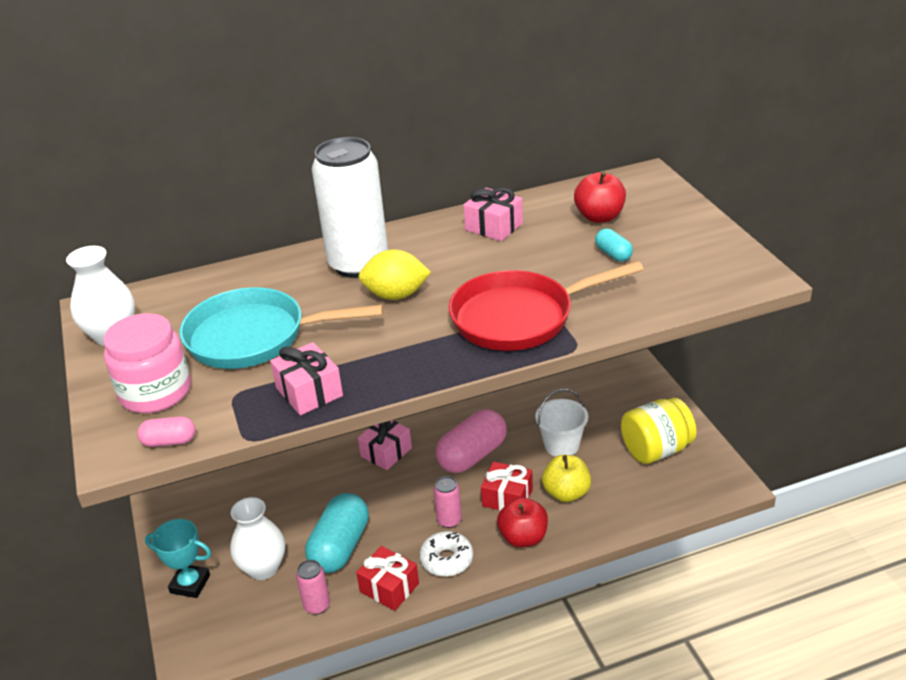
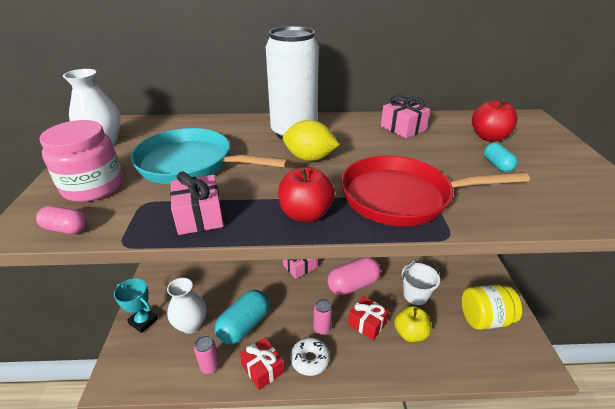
camera: 15 degrees right, 0 degrees up
red apple [497,497,548,547] -> red apple moved to [278,167,335,222]

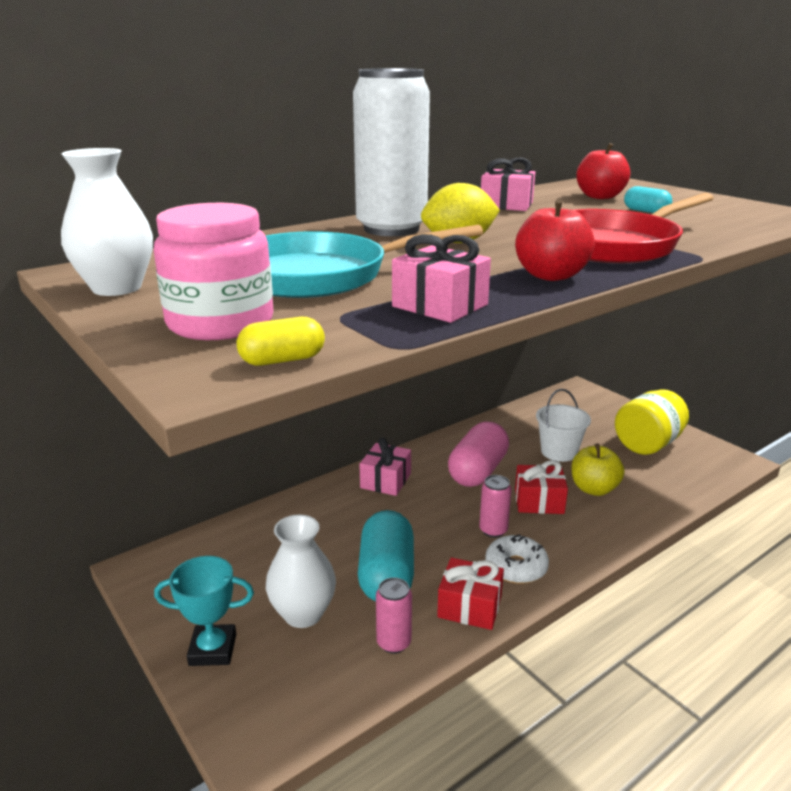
camera: 35 degrees left, 10 degrees down
pink capsule [36,206,87,234] -> yellow capsule [237,317,325,366]

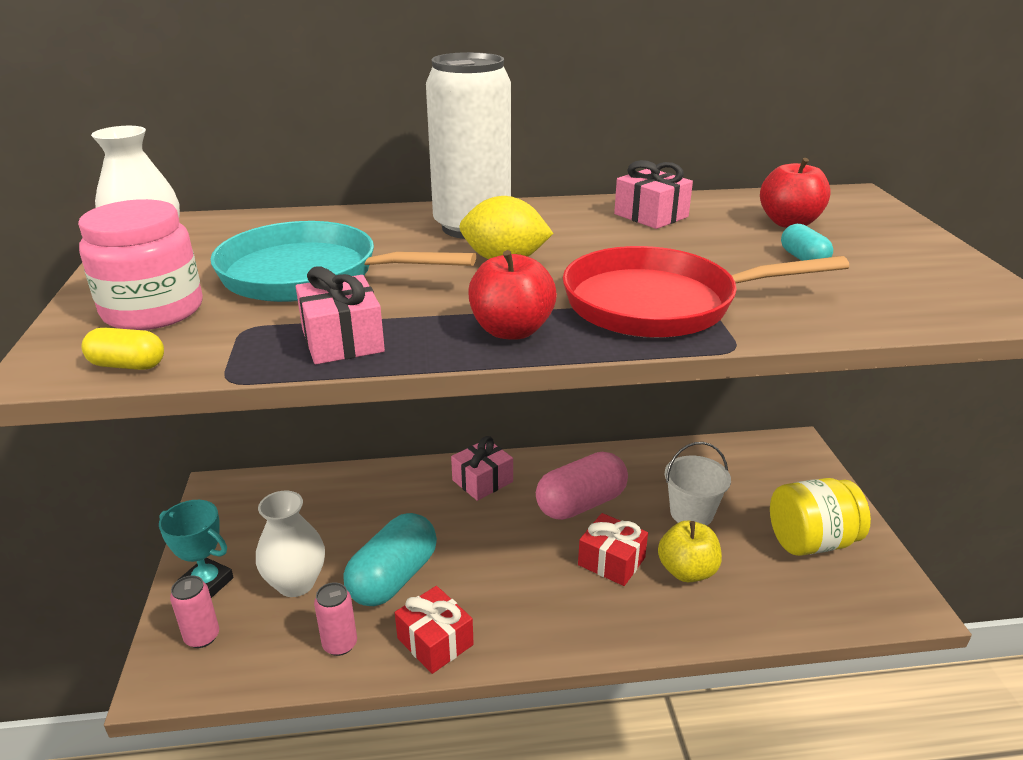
camera: 30 degrees right, 5 degrees up
pink can [479,475,512,538] -> pink can moved to [170,575,219,648]
white donut [485,534,549,584] -> none

